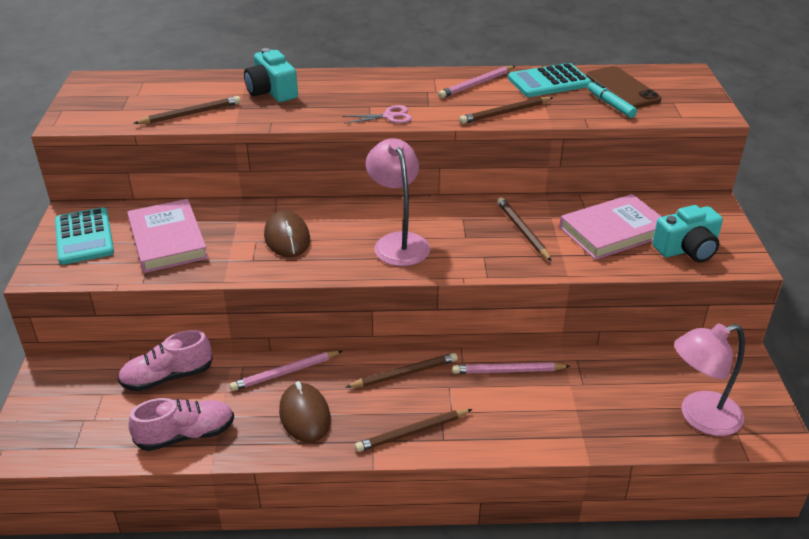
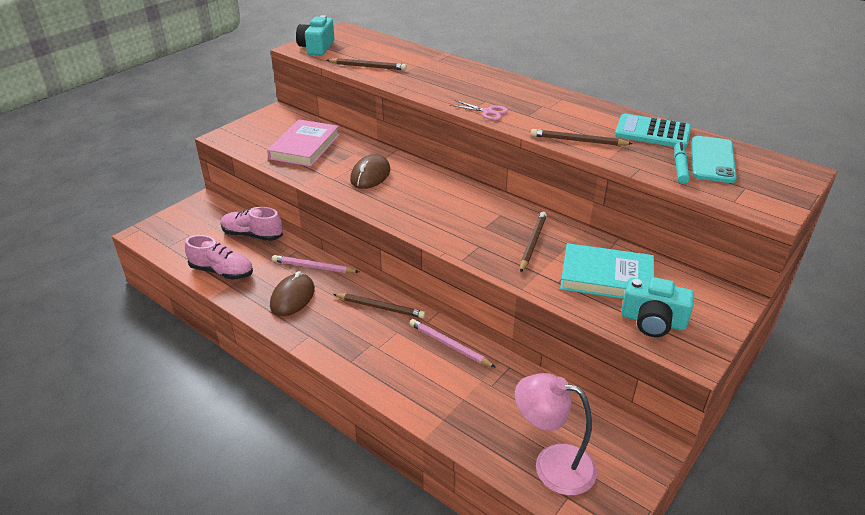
camera: 40 degrees right, 0 degrees up
turquoise calculator [55,207,114,265] -> none
turquoise camera [244,48,298,102] -> turquoise camera moved to [296,15,335,56]
brown pencil [355,409,473,452] -> none
pink lamp [366,138,430,266] -> none
pink pencil [438,66,515,98] -> none
pink book [559,194,662,260] -> turquoise book [560,243,654,299]
brown phone [586,66,662,108] -> turquoise phone [692,136,737,183]

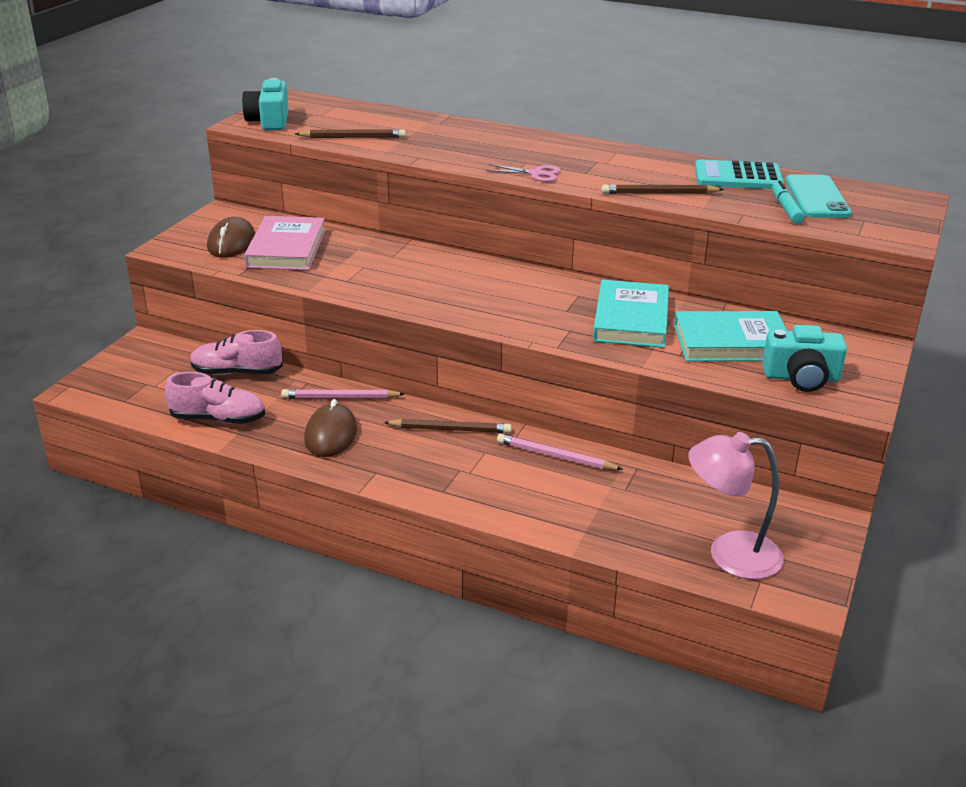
camera: 15 degrees left, 5 degrees down
brown mouse [350,154,390,189] -> brown mouse moved to [207,217,255,258]
brown pencil [520,212,547,273] -> turquoise book [593,280,669,348]

